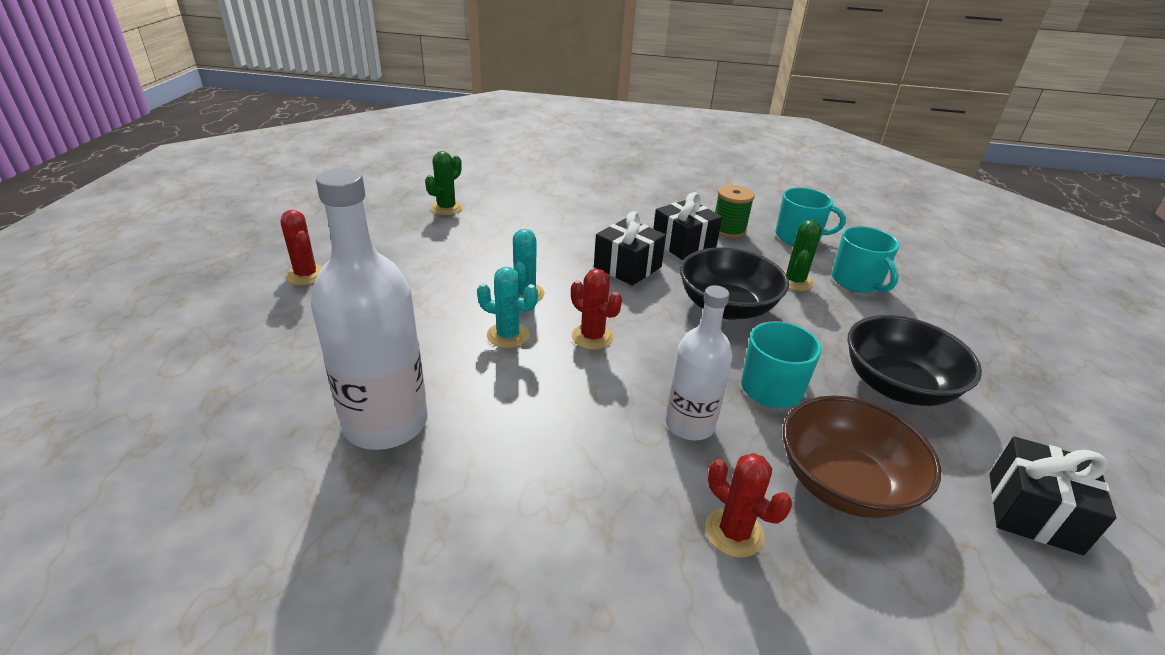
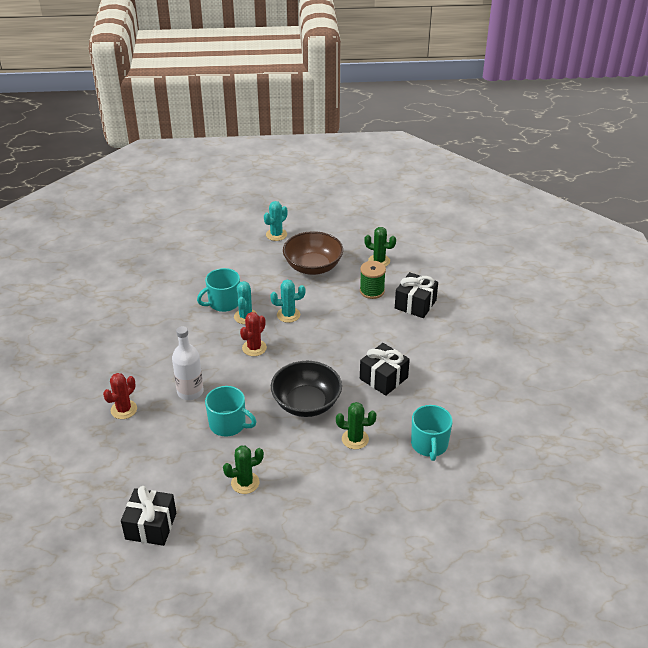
camera: 80 degrees right, 5 degrees up
red cactus [281,210,323,285] -> turquoise cactus [264,201,288,241]
white bottle [311,168,428,450] -> none
black gift [594,211,666,286] -> black gift moved to [395,272,438,318]
green spool [715,185,755,238] -> green spool moved to [360,261,386,299]
brown bowl [783,396,941,518] -> brown bowl moved to [283,231,343,275]
turquoise mug [832,226,899,293] -> turquoise mug moved to [197,268,240,312]
black bowl [848,315,982,406] -> green cactus [223,446,264,494]

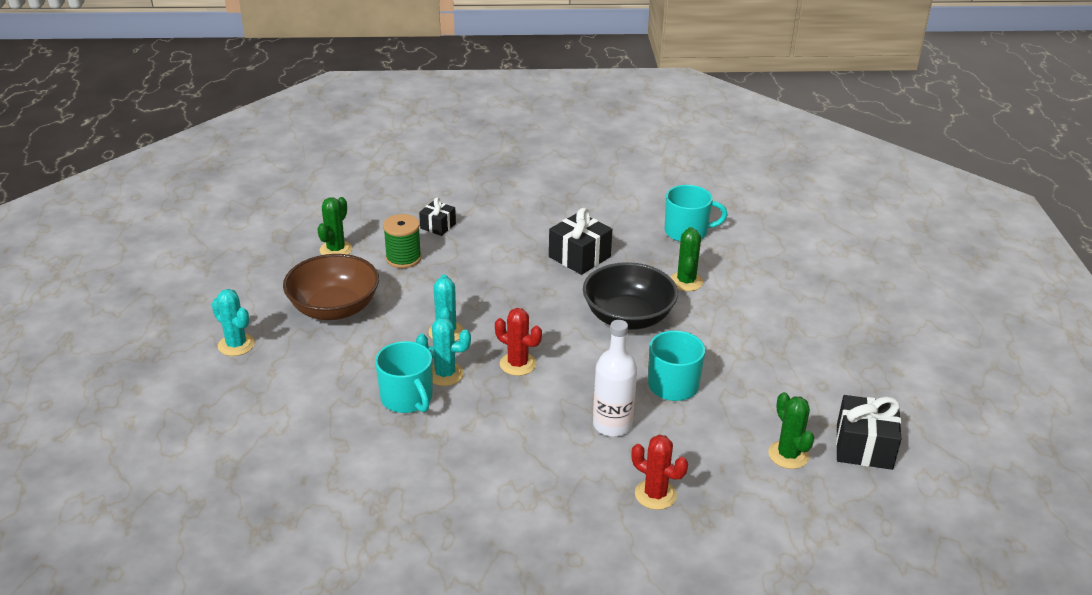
camera: 90 degrees left, 5 degrees down
green cactus [223,446,264,494] -> green cactus moved to [768,392,814,469]
black gift [395,272,438,318] -> black gift [419,197,456,236], size x0.60

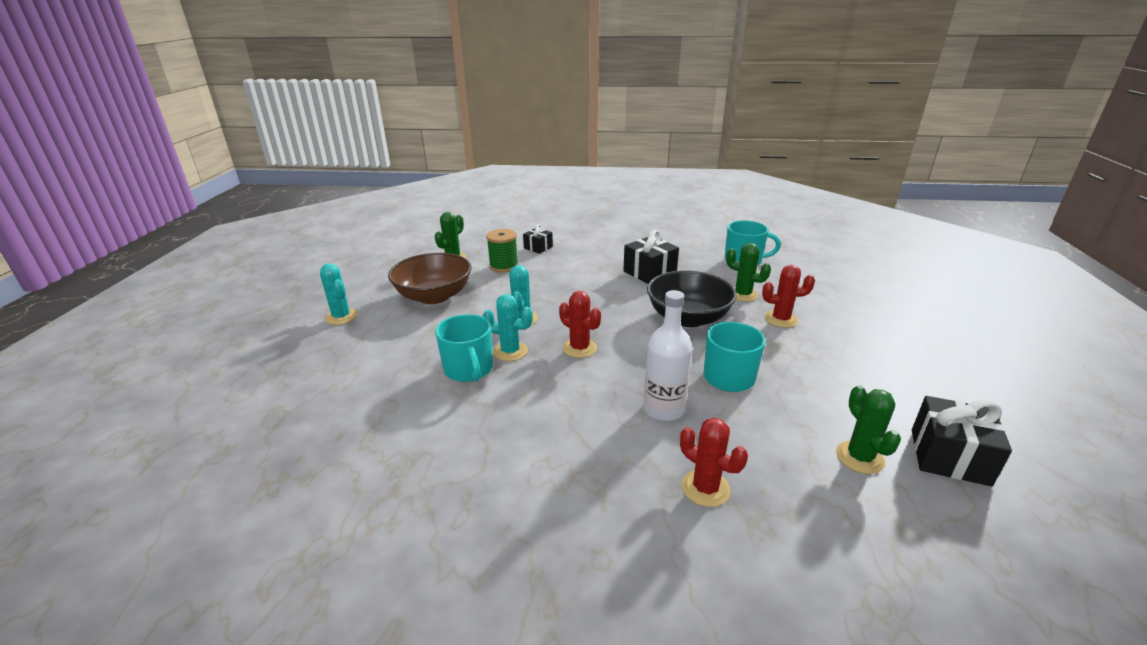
camera: 10 degrees right, 5 degrees down
green cactus [671,227,703,291] -> green cactus turned 75 degrees counterclockwise [726,243,771,302]
none -> red cactus [762,265,815,328]

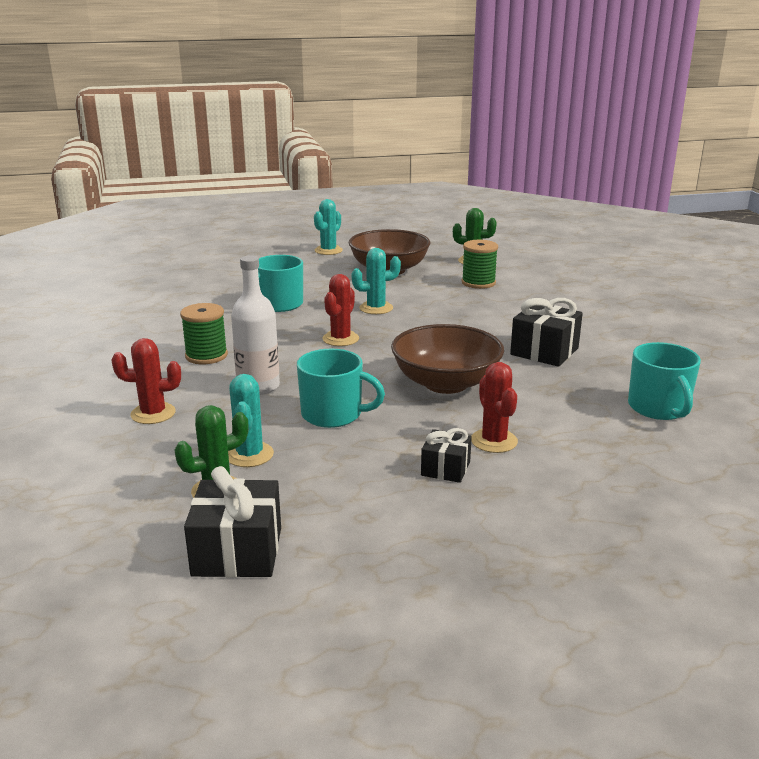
camera: 70 degrees right, 5 degrees down
turquoise cactus [483,294,533,361] -> turquoise cactus moved to [228,374,274,467]
black gift [523,224,553,254] -> black gift moved to [421,428,472,483]
black bowl [647,270,737,327] -> brown bowl [391,324,504,394]
red cactus [680,417,748,507] -> red cactus turned 60 degrees clockwise [112,338,181,424]
green cactus [726,243,771,302] -> none
none -> green spool [180,303,228,364]

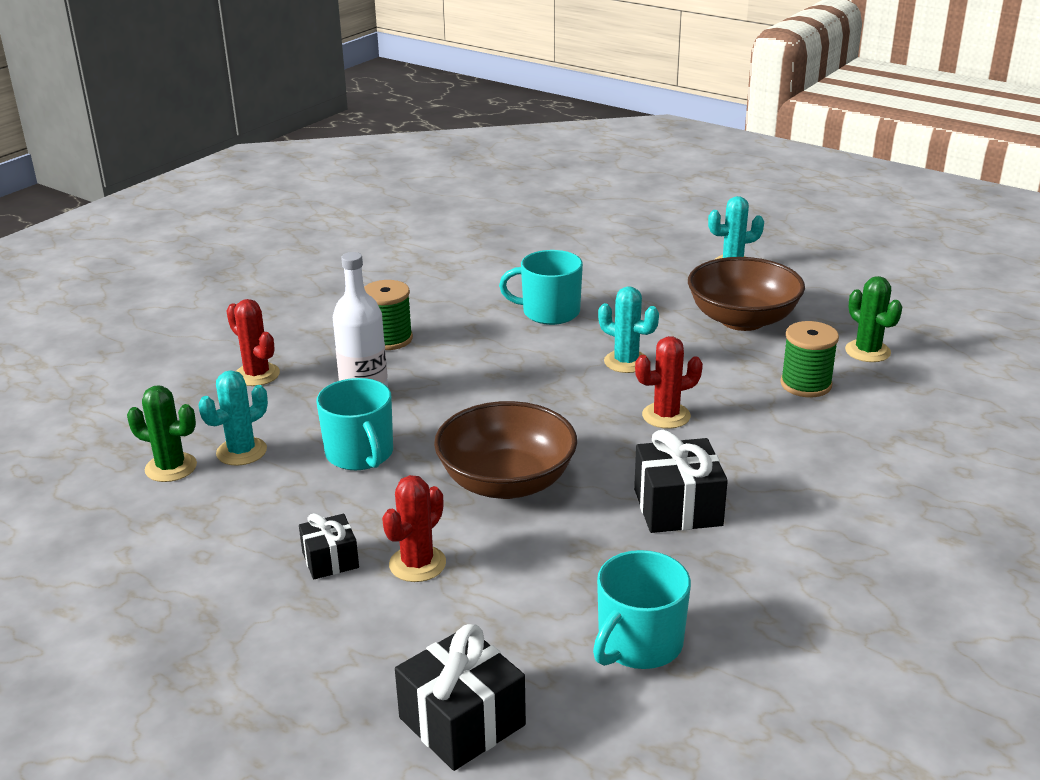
camera: 50 degrees right, 5 degrees up
black gift [184,466,281,578] -> black gift moved to [395,624,526,771]
red cactus [322,274,359,346] -> red cactus moved to [635,336,703,429]

